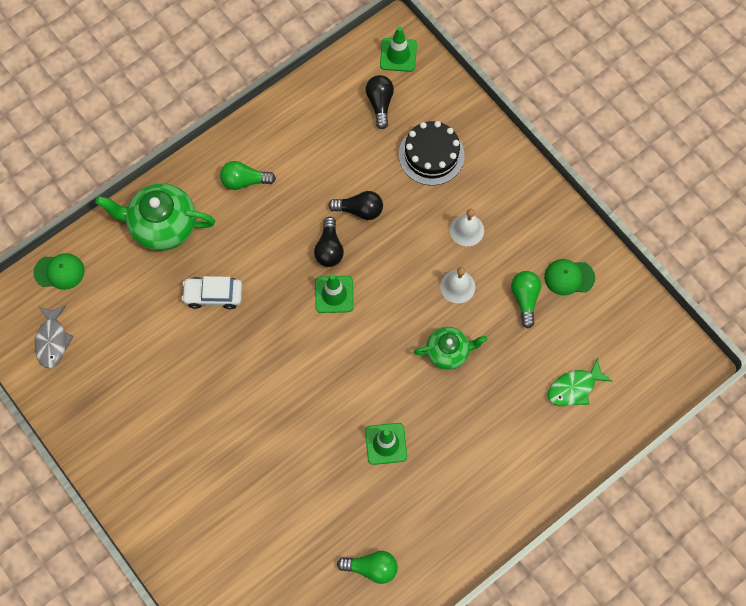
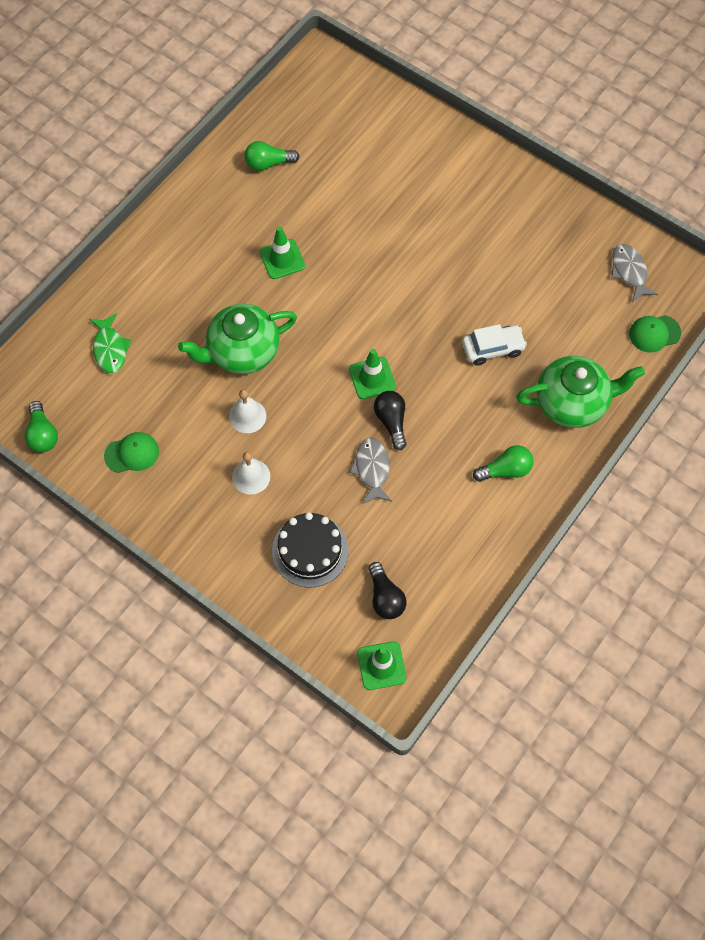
camera: 165 degrees right, 5 degrees down
black light bulb [328,191,383,220] -> grey fish [349,438,392,504]
green teapot [414,327,487,370] -> green teapot [178,304,297,374], size x1.63
green light bulb [511,271,541,329] -> green light bulb moved to [25,401,58,452]
green fish [547,358,612,406] -> green fish turned 120 degrees clockwise [89,313,131,373]

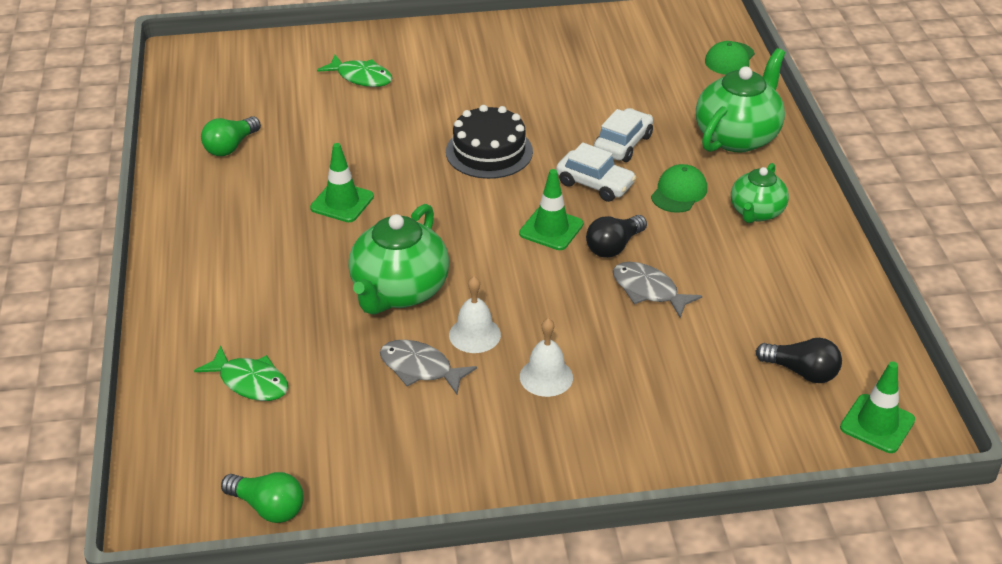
camera: 45 degrees left, 25 degrees down
green cap [104,432,159,473] -> green cap moved to [651,164,707,213]
black cake [272,512,349,588] -> black cake moved to [446,105,533,179]
black light bulb [374,391,406,450] -> black light bulb turned 75 degrees counterclockwise [586,215,647,258]
green light bulb [473,445,533,482] -> green teapot [731,163,789,223]
grey fish [611,244,658,302] -> grey fish moved to [380,340,477,394]
none -> green fish [317,55,392,87]
none -> white car [556,142,636,202]

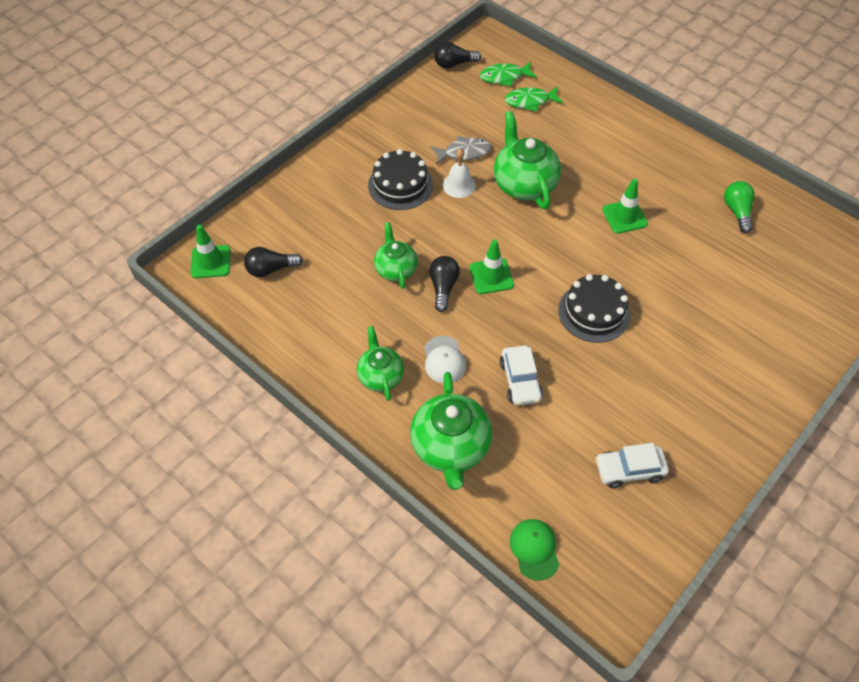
camera: 140 degrees right, 15 degrees up
green light bulb [221,472,304,523] -> black light bulb [434,42,481,69]
green fish [317,55,392,87] -> green fish moved to [480,61,537,87]
white bell [520,318,573,397] -> black cake [368,149,433,210]
white car [556,142,636,202] -> white car moved to [595,443,669,488]
grey fish [613,262,702,318] -> green teapot [374,222,418,289]
green cap [651,164,707,213] -> white cap [424,336,466,384]

